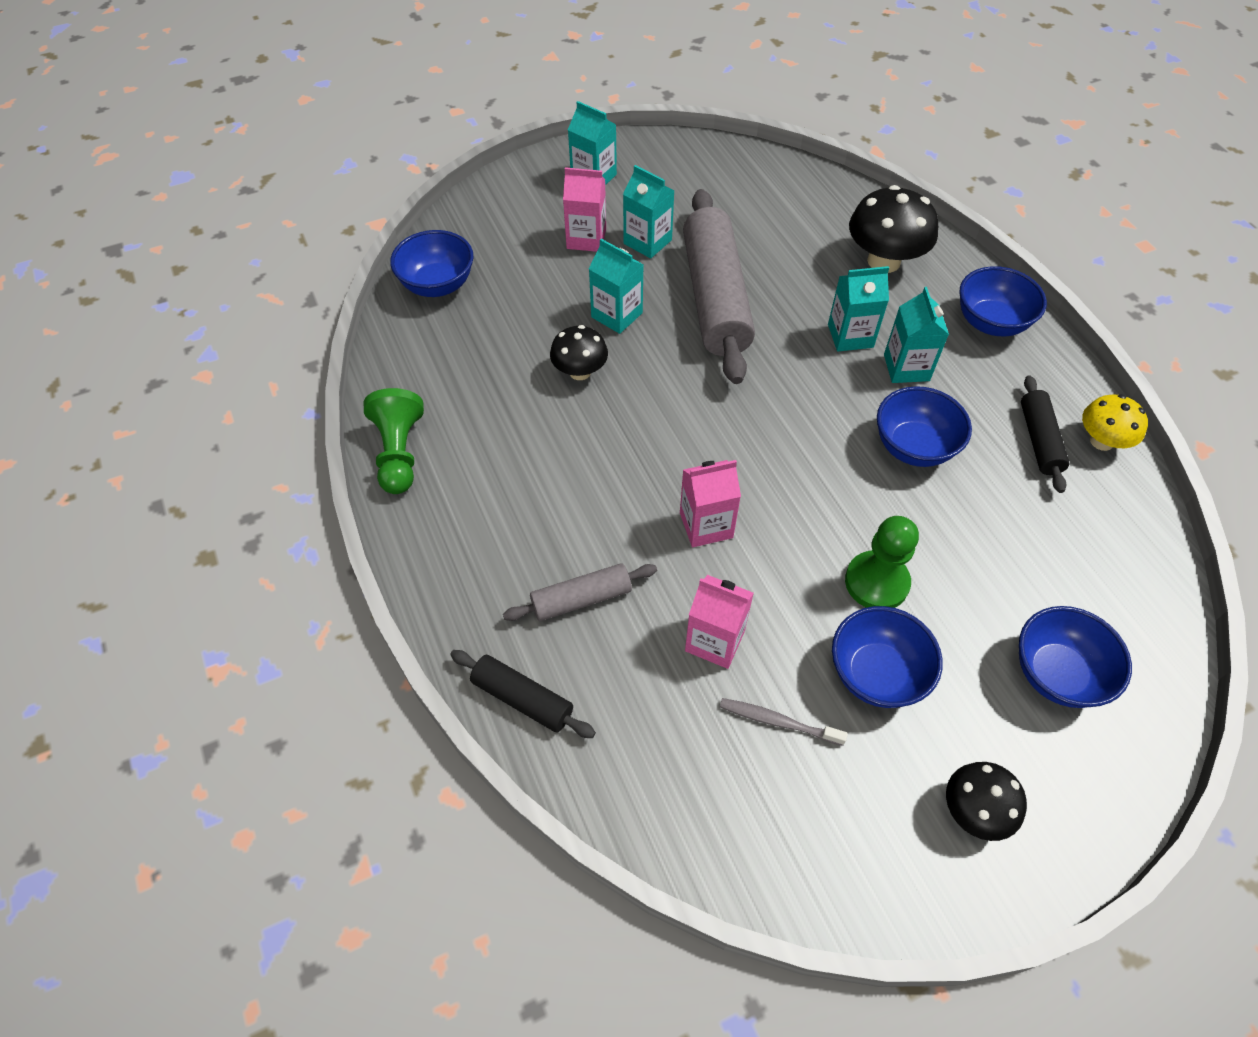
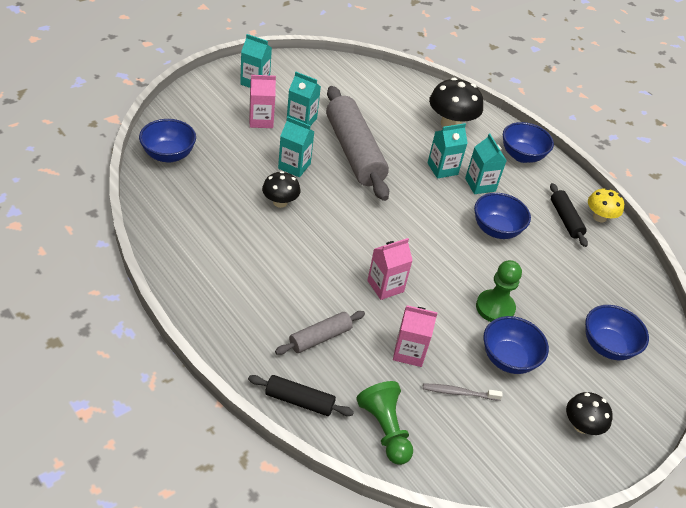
camera: 20 degrees left, 10 degrees down
green pawn [364,388,424,494] -> green pawn moved to [356,381,413,465]

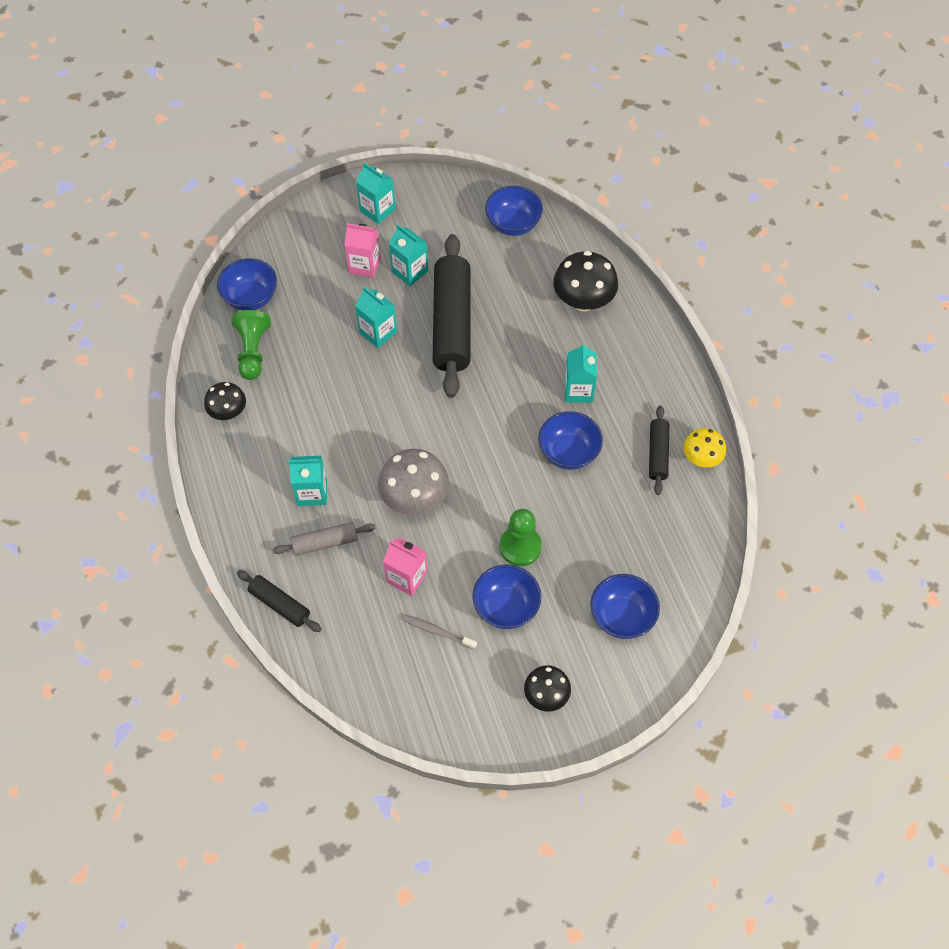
camera: 25 degrees right, 15 degrees up
black mushroom [262,171,300,208] -> black mushroom moved to [204,382,246,420]
grey rolling pin [326,86,389,201] -> black rolling pin [433,234,470,398]
green pawn [356,381,413,465] -> green pawn moved to [231,310,271,380]
pink carton [367,238,413,300] -> grey mushroom [378,449,449,516]
turquoise carton [427,123,468,179] -> turquoise carton moved to [289,456,327,506]
blue bowl [503,122,554,163] -> blue bowl moved to [485,186,543,236]

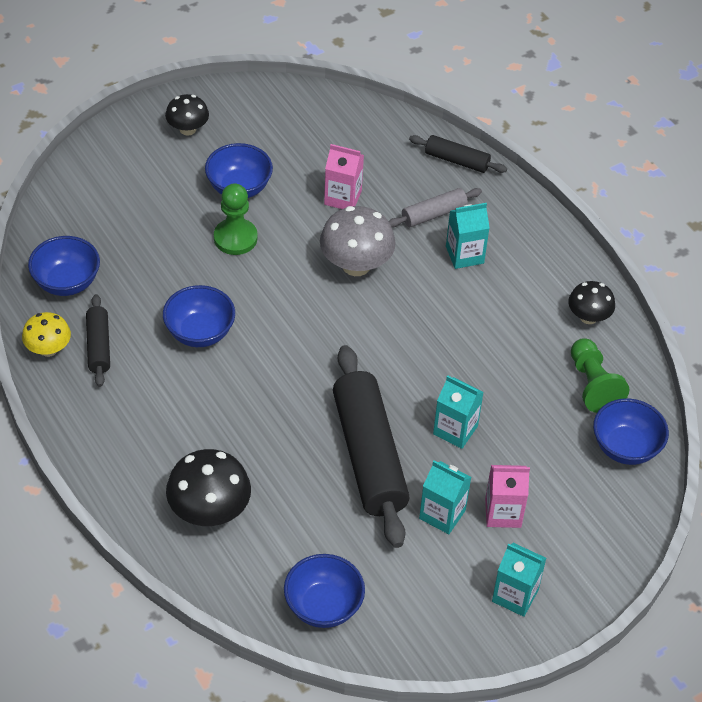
camera: 165 degrees right, 10 degrees down
grey toothbrush [402,614,477,650] -> none
turquoise carton [565,343,597,403] -> none
blue bowl [591,574,660,639] -> blue bowl moved to [28,236,100,296]

